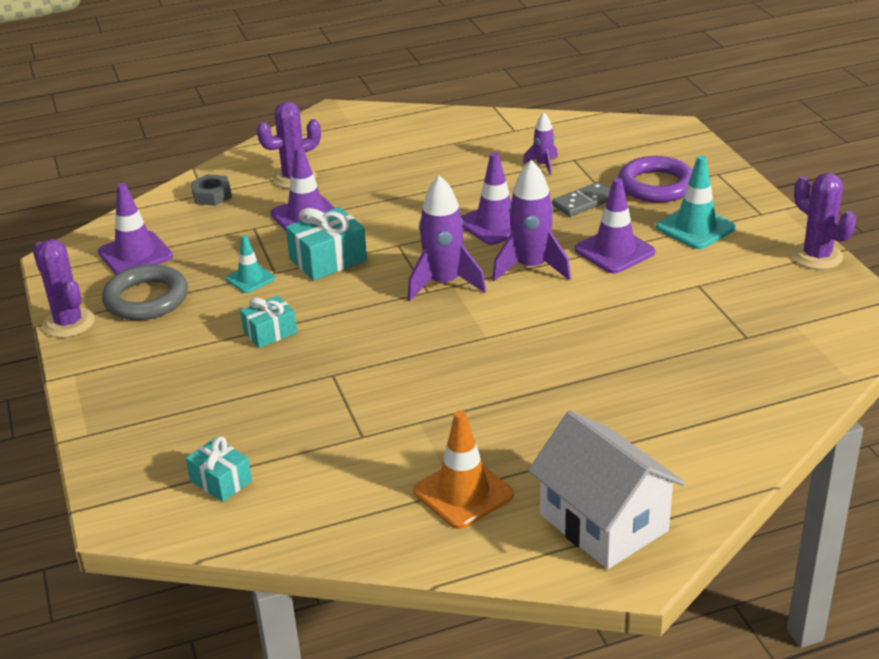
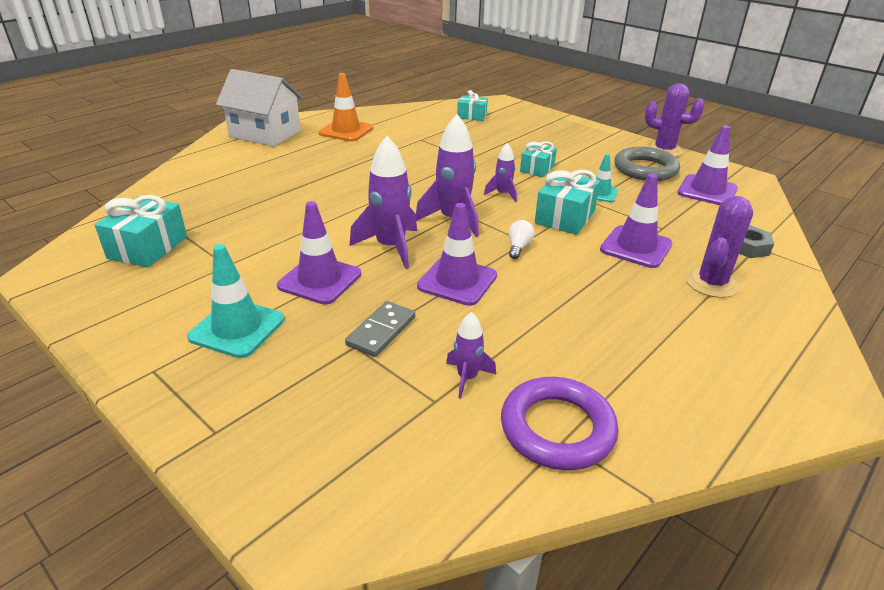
camera: 150 degrees right, 0 degrees up
purple ring [618,156,693,203] -> purple ring moved to [501,377,619,470]
purple cactus [792,173,856,270] -> none
none -> turquoise gift [95,195,187,267]
none -> purple rocket [484,143,517,202]
none -> white light bulb [509,220,535,259]

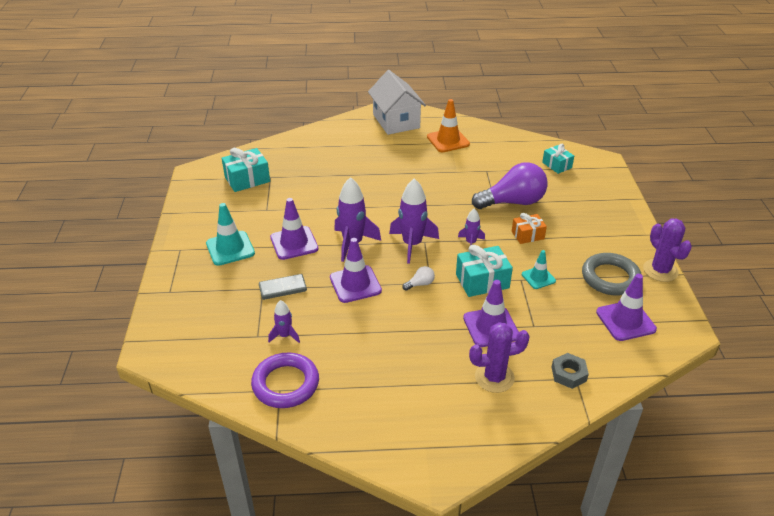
camera: 45 degrees right, 5 degrees up
turquoise gift [520,141,557,177] -> orange gift [512,213,547,244]
none -> purple light bulb [472,162,547,209]

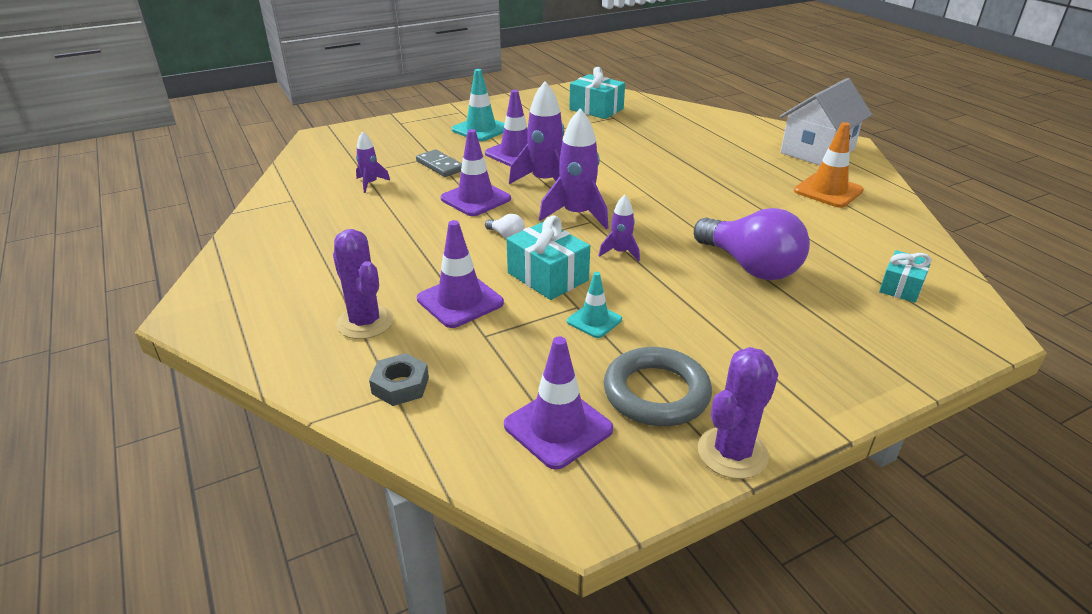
camera: 65 degrees right, 5 degrees down
purple ring [251,352,319,408] -> none
orange gift [512,213,547,244] -> none

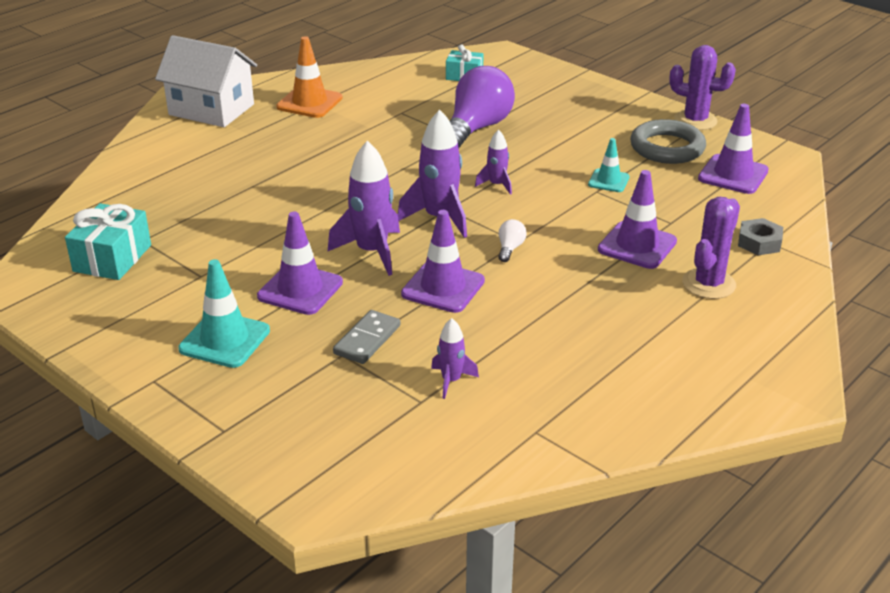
camera: 110 degrees left, 0 degrees up
turquoise gift [506,215,590,300] -> none

